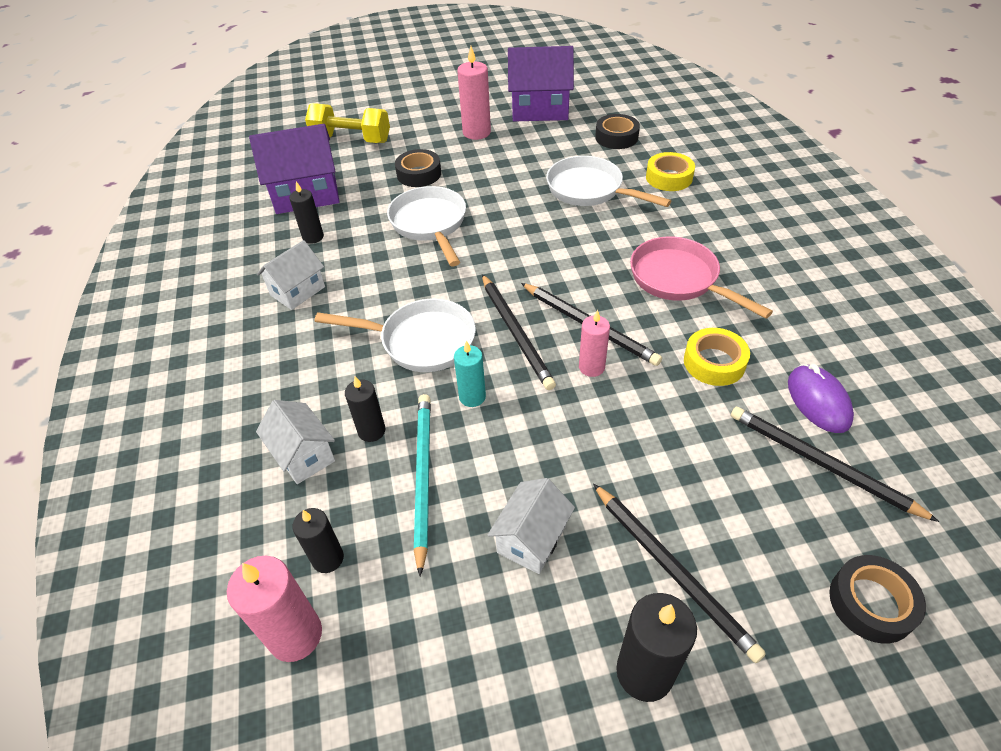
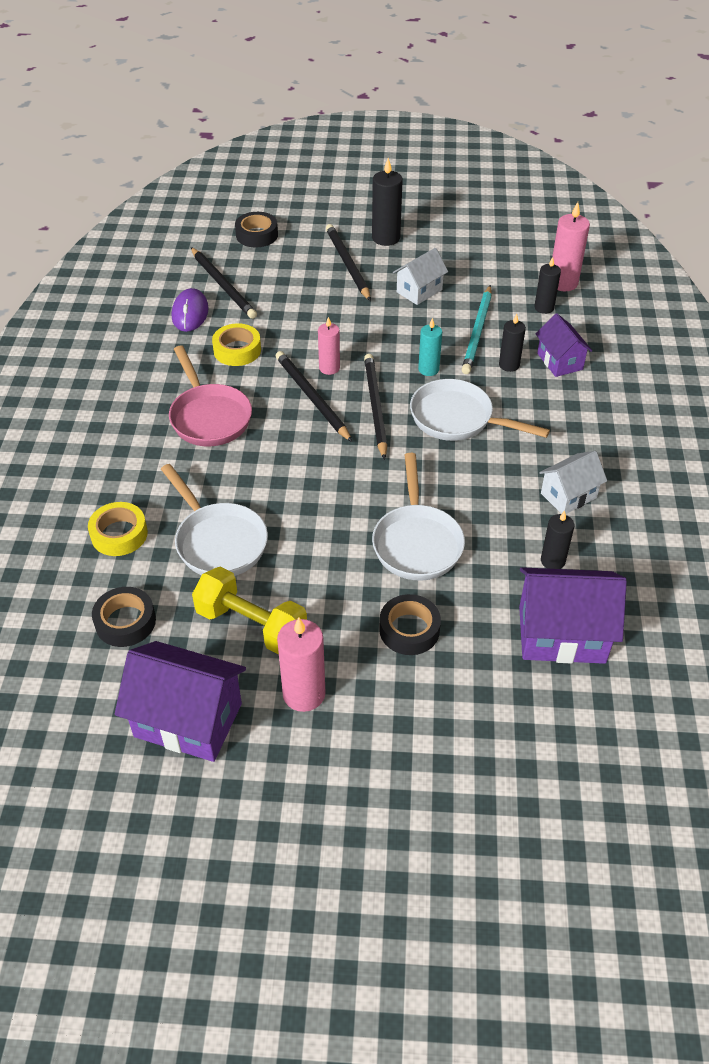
camera: 165 degrees left, 0 degrees up
white house [256,400,335,484] -> purple house [536,313,592,377]
yellow dumbbell [305,103,390,143] -> yellow dumbbell moved to [192,567,307,655]

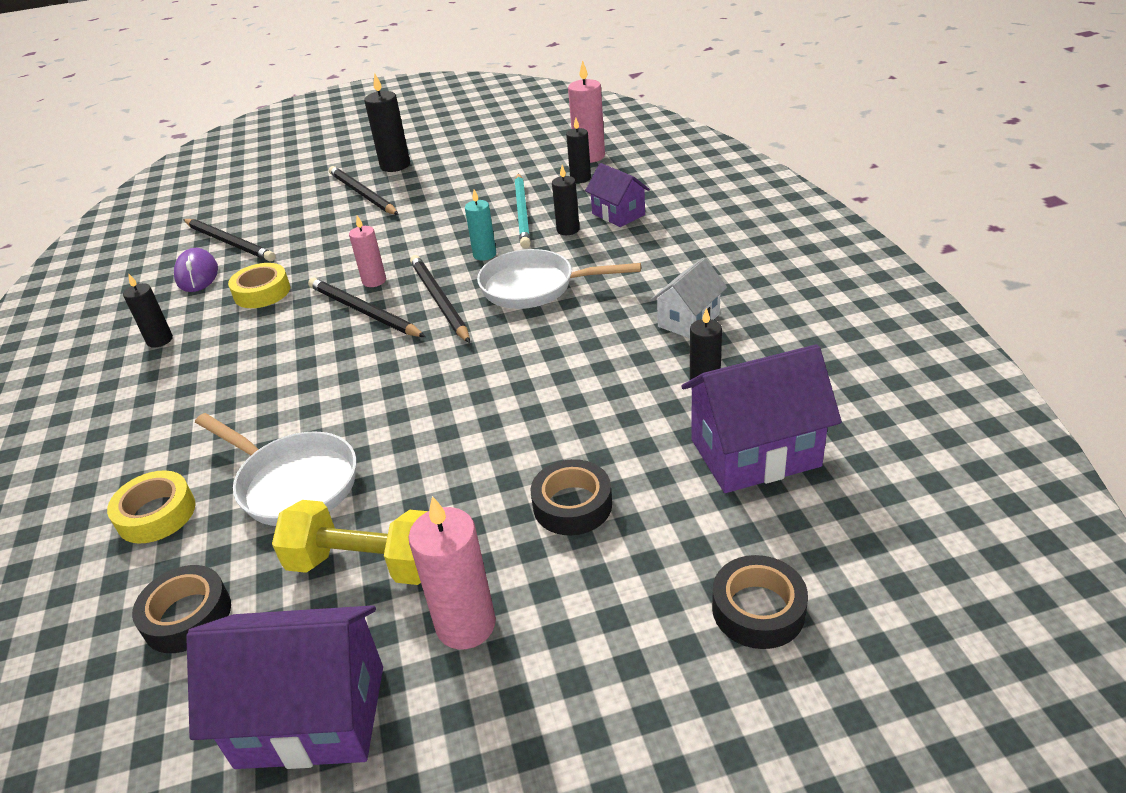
camera: 15 degrees left, 10 degrees down
pink pan [169,346,252,446] -> none
black tape [235,212,278,248] -> black tape moved to [712,555,808,649]
white pan [372,453,465,581] -> none
white house [393,248,448,305] -> none
none -> black candle [123,273,173,348]

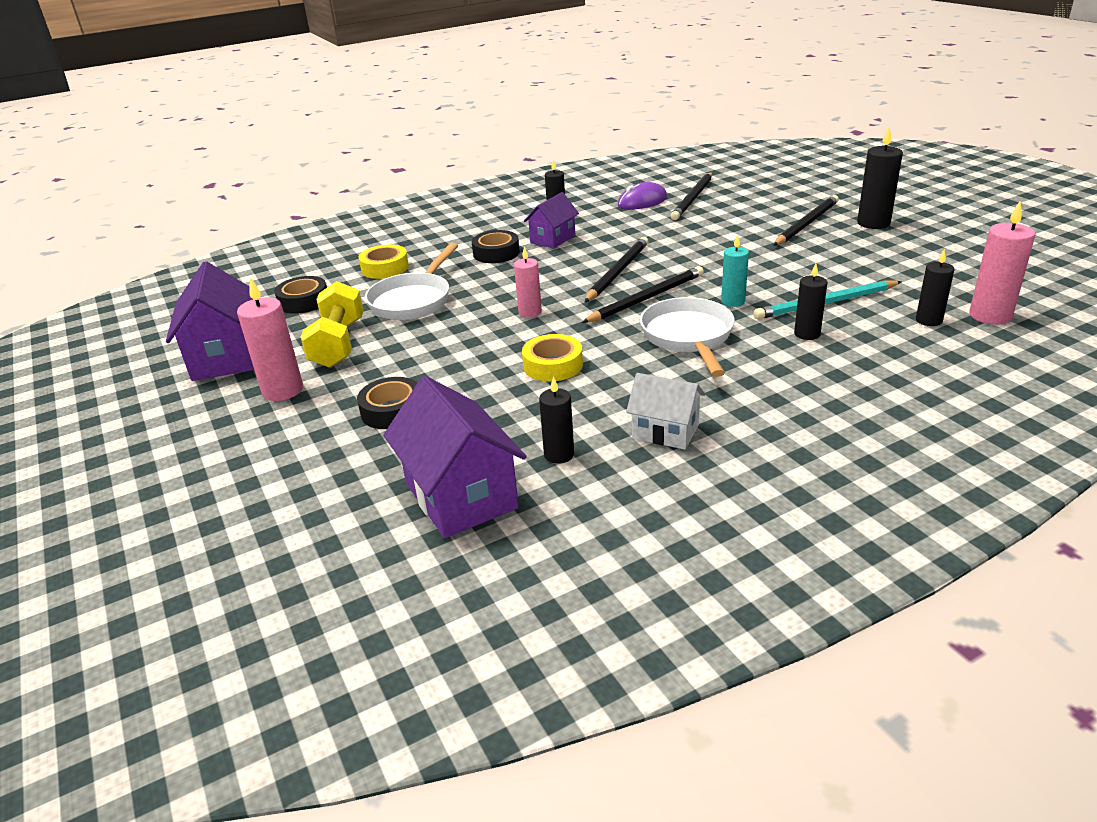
camera: 75 degrees right, 5 degrees down
yellow tape [228,263,290,308] -> yellow tape moved to [522,334,583,382]
pink candle [349,215,386,287] -> pink candle moved to [514,246,542,318]
purple house [585,163,650,227] -> purple house moved to [524,192,579,249]
black tape [712,555,808,649] -> black tape moved to [472,230,520,263]

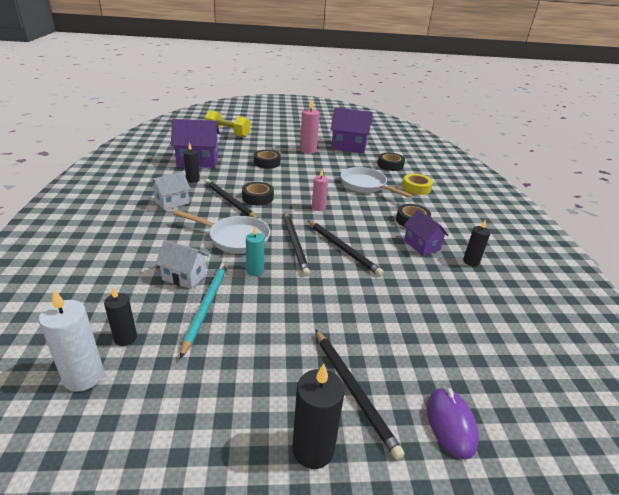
camera: 110 degrees right, 0 degrees up
yellow dumbbell [301,281,364,368] -> yellow dumbbell moved to [204,110,250,137]
yellow tape [522,334,583,382] -> black tape [242,182,274,205]
purple mouse [618,182,667,210] -> purple mouse moved to [427,387,479,459]
black pencil [671,172,712,220] -> black pencil moved to [205,179,258,218]
black candle [794,264,828,340] -> white house [155,240,209,289]
pink candle [969,202,1035,325] -> white candle [38,289,104,392]

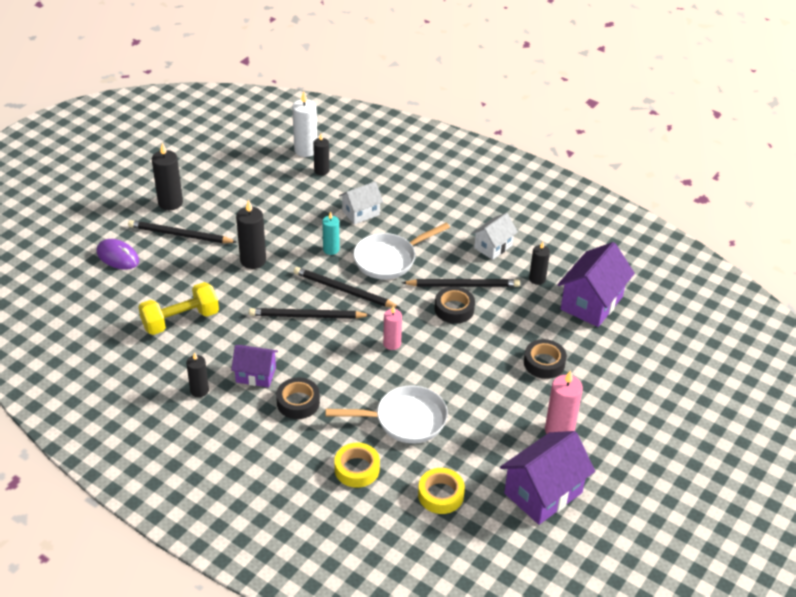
camera: 130 degrees right, 10 degrees up
white house [150,172,191,210] -> white house turned 45 degrees clockwise [472,213,518,260]
turquoise pencil [180,262,228,358] -> none
yellow dumbbell [204,110,250,137] -> yellow dumbbell moved to [138,282,219,335]
black tape [378,153,405,171] -> yellow tape [418,468,465,514]
none -> black candle [236,200,266,269]

